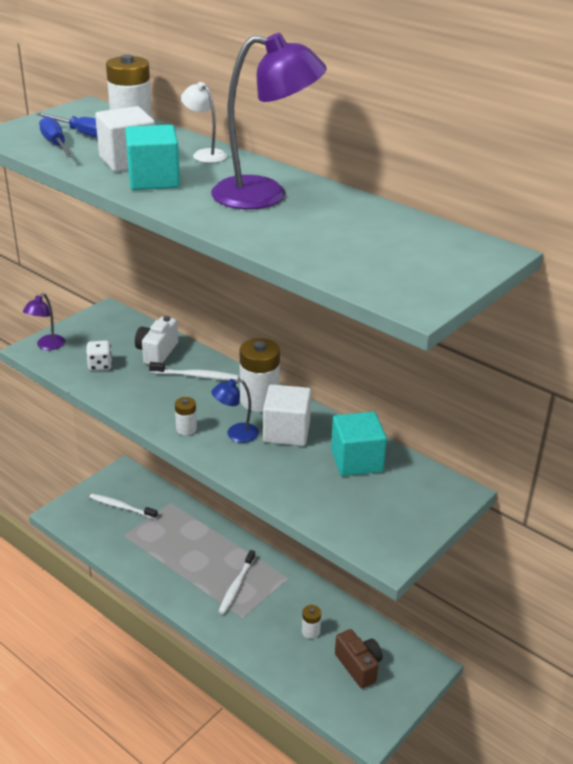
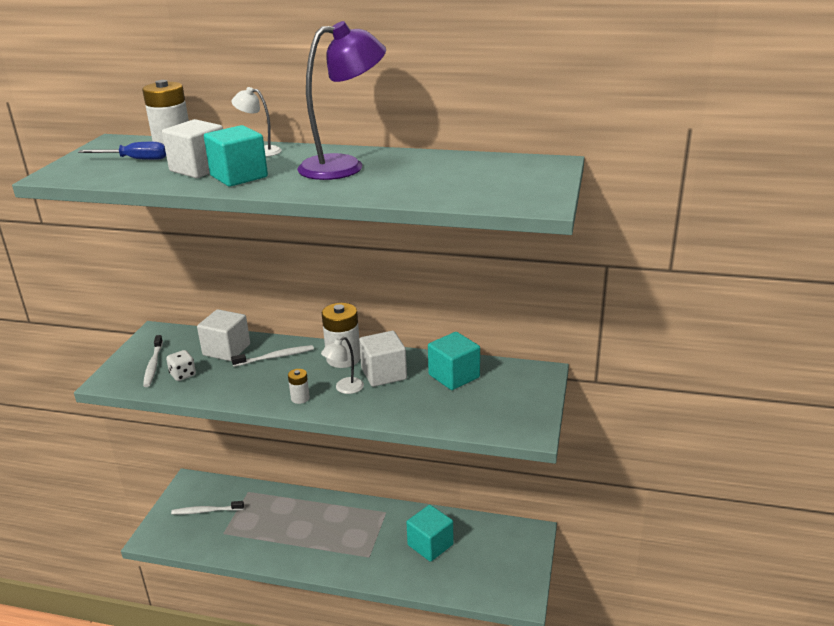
camera: 25 degrees left, 5 degrees down
purple lamp [23,293,65,350] -> none
blue screwdriver [39,116,74,157] -> none
white camera [135,316,178,365] -> white cube [197,309,250,361]
blue lamp [211,379,259,443] -> white lamp [321,337,364,394]
white toothbrush [218,550,255,614] -> white toothbrush moved to [143,335,163,387]
white battery [302,605,321,639] -> turquoise cube [406,505,453,562]
brown camera [335,629,383,688] -> none

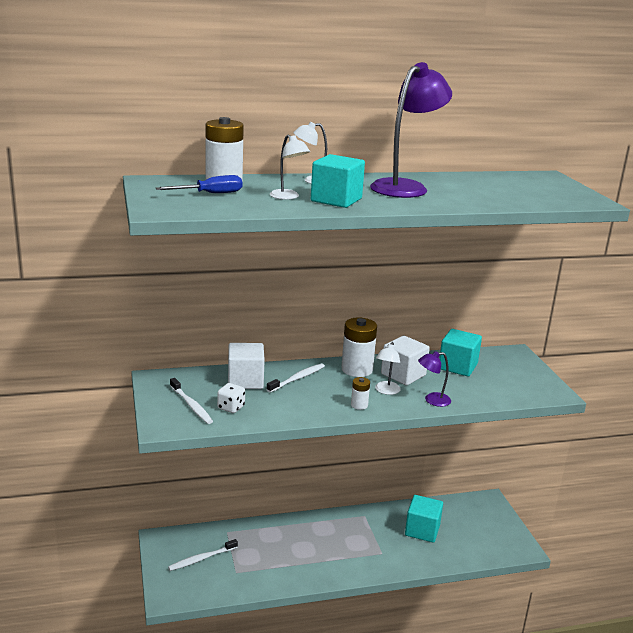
camera: 30 degrees left, 5 degrees down
white cube [162,119,223,178] -> white lamp [270,135,310,200]
none -> purple lamp [418,351,451,407]

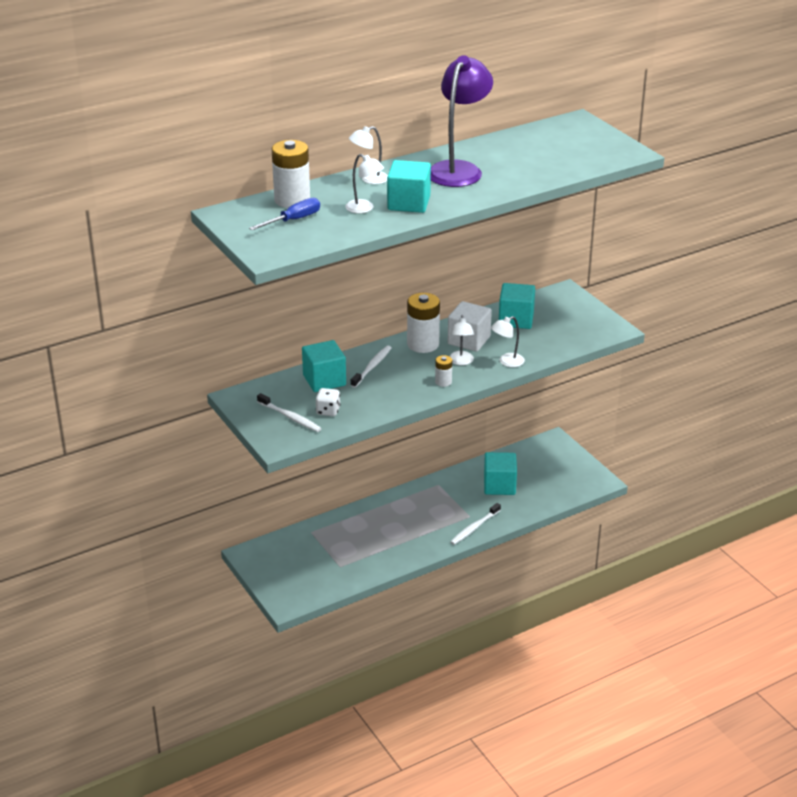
camera: 15 degrees left, 10 degrees up
white toothbrush [168,539,238,571] -> white toothbrush moved to [450,503,501,545]
white cube [228,343,265,389] -> turquoise cube [302,340,346,392]
purple lamp [418,351,451,407] -> white lamp [491,316,525,367]

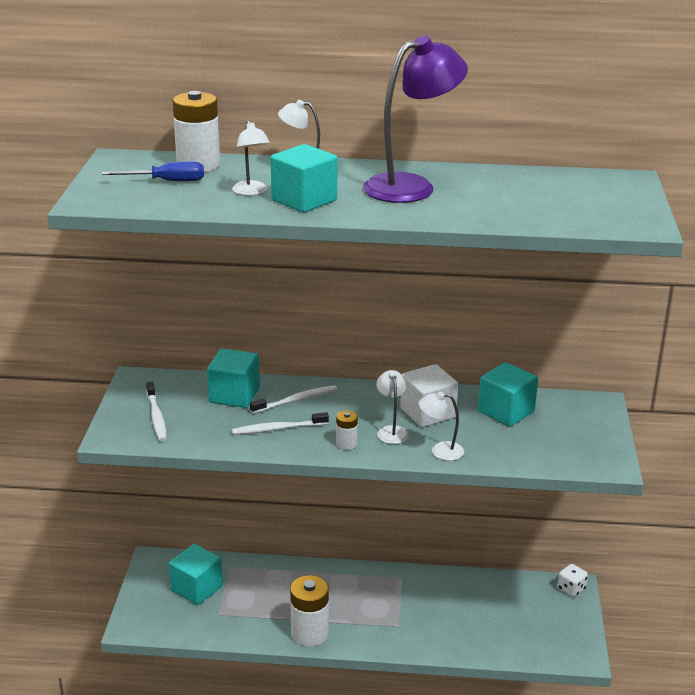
camera: 35 degrees right, 5 degrees down
white dice [316,388,341,416] -> white dice moved to [558,564,588,597]
white battery [407,293,440,353] -> white battery moved to [290,575,329,647]
white lamp [449,315,474,365] -> white lamp turned 135 degrees clockwise [376,370,409,444]
white toothbrush [450,503,501,545] -> white toothbrush moved to [232,412,329,435]
turquoise cube [484,452,517,495] -> turquoise cube moved to [169,544,223,605]

